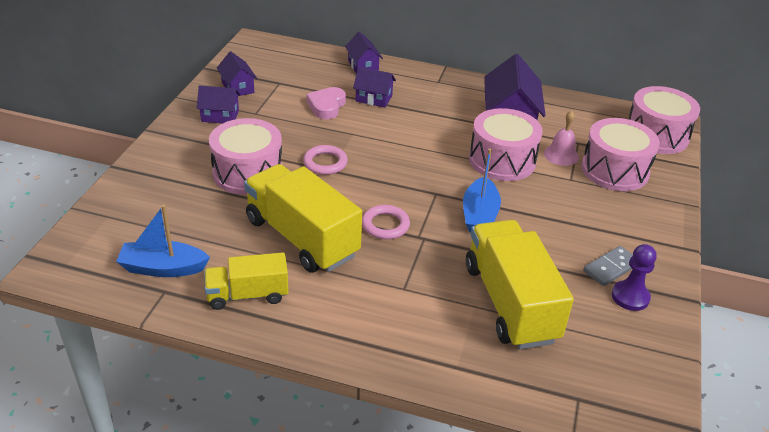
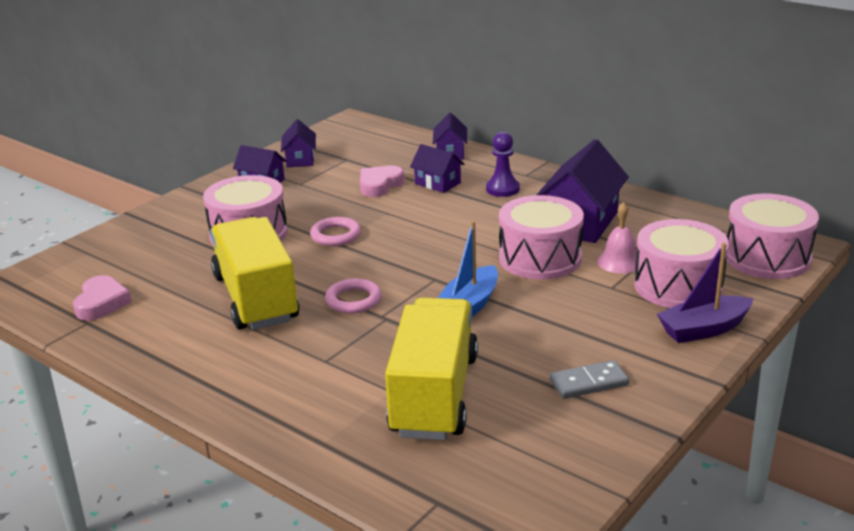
camera: 25 degrees right, 10 degrees down
blue boat [116,204,210,277] -> pink heart [73,275,132,321]
yellow truck [204,252,289,310] -> none
purple pawn [612,244,657,311] -> purple pawn moved to [486,132,520,197]
none -> purple boat [657,243,754,343]

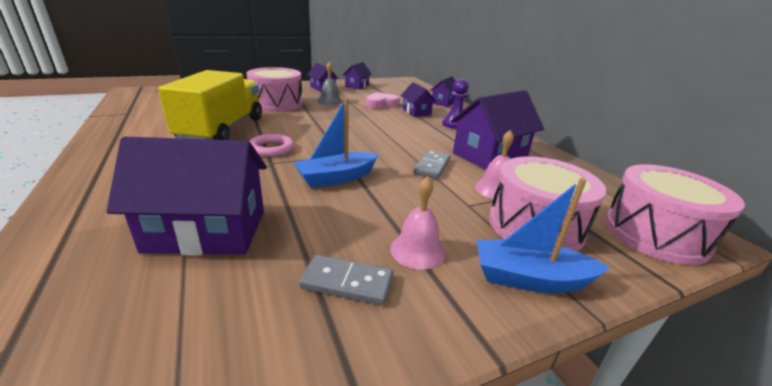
camera: 25 degrees right, 0 degrees up
pink heart [73,275,132,321] -> none
pink ring [310,217,361,246] -> none
yellow truck [385,297,478,440] -> purple house [106,137,267,255]
pink drum [499,195,584,280] -> grey domino [413,150,450,179]
purple boat [657,243,754,343] -> blue boat [476,178,610,293]
none -> grey bell [317,61,343,105]
none -> pink bell [390,176,446,270]

